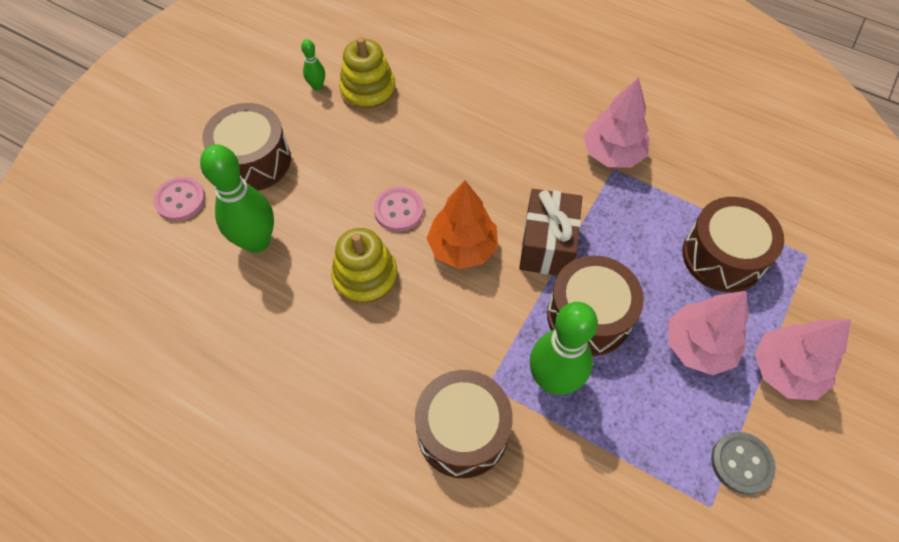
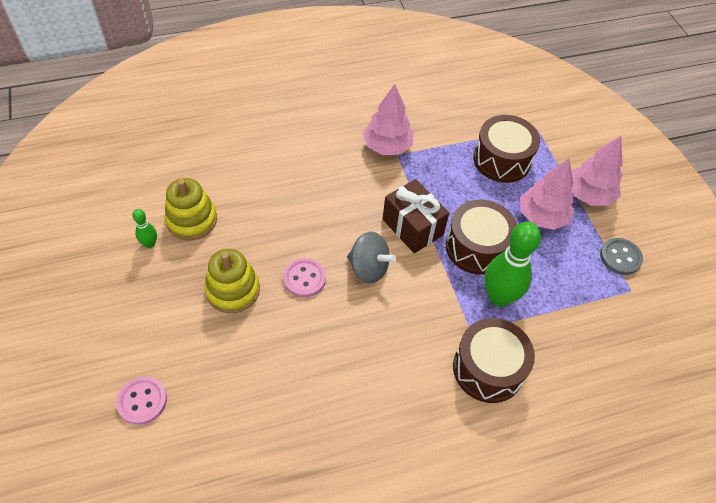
camera: 50 degrees left, 5 degrees down
green bowling pin [200,144,274,253] -> none
brown drum [202,103,291,191] -> none
yellow stacking toy [331,228,398,306] -> yellow stacking toy moved to [205,249,260,313]
orange tree [427,180,498,269] -> grey spinning top [347,232,396,283]

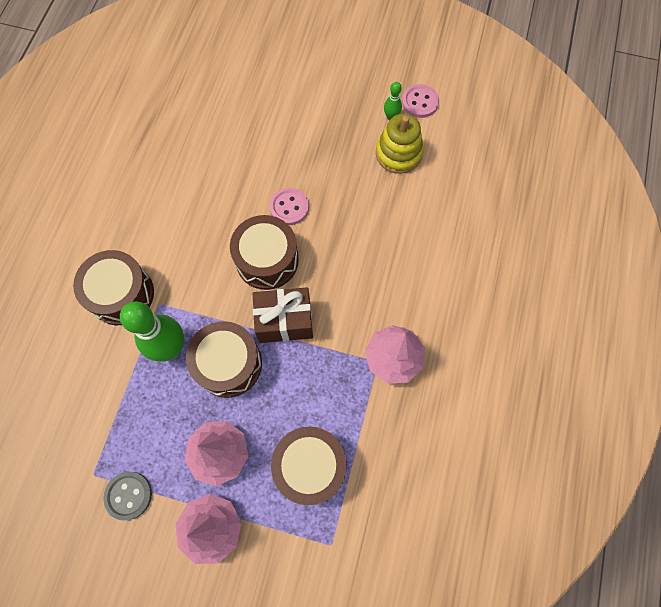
camera: 125 degrees right, 15 degrees up
pink button [116,376,167,425] -> pink button moved to [402,84,439,118]
yellow stacking toy [205,249,260,313] -> none
grey spinning top [347,232,396,283] -> brown drum [230,215,299,290]

